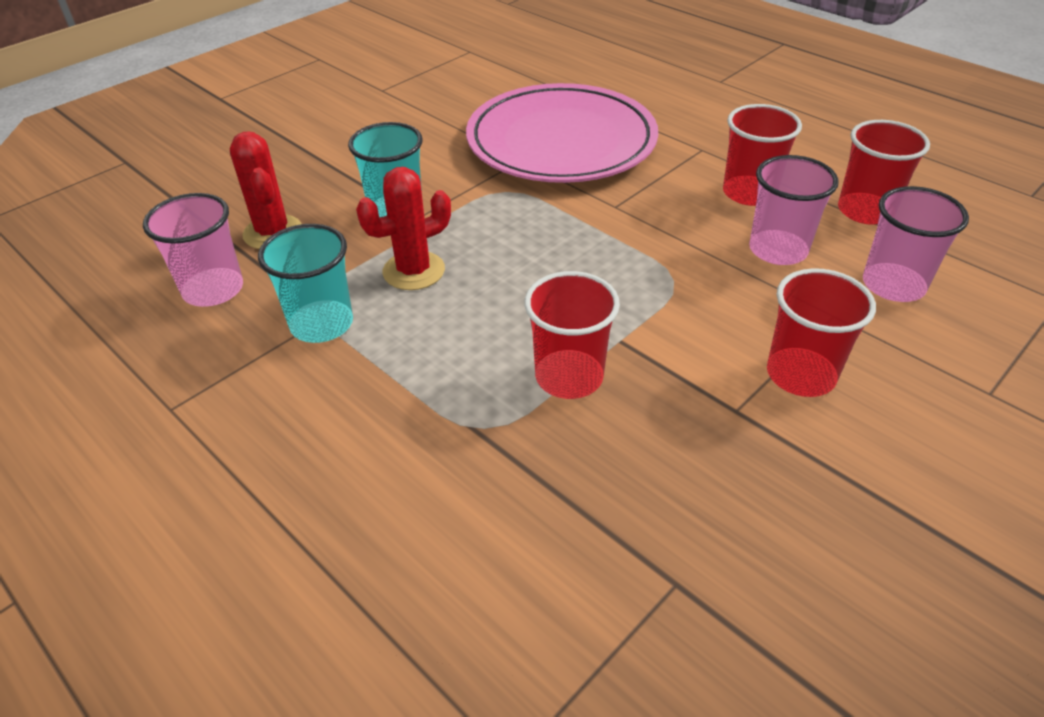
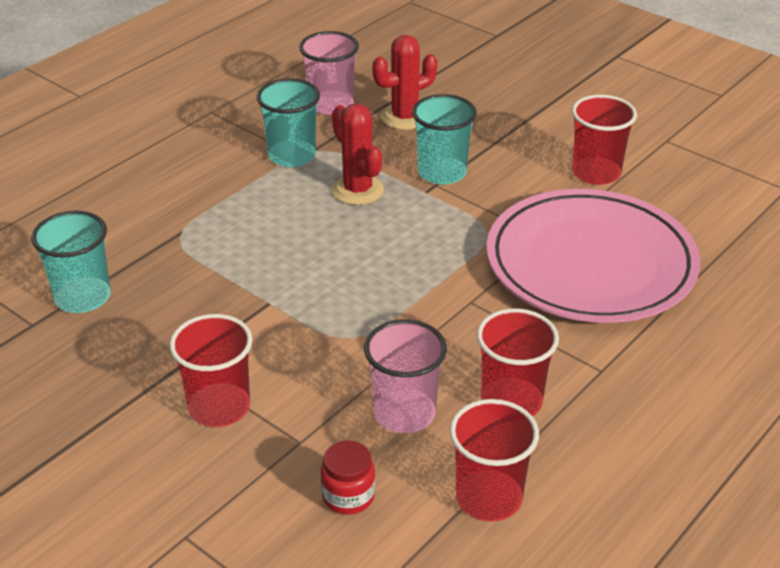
camera: 85 degrees right, 5 degrees down
red cup [524,271,620,399] -> red cup moved to [572,95,637,185]
pink cup [863,186,969,302] -> red jar [321,441,375,515]
none -> turquoise cup [31,211,111,313]

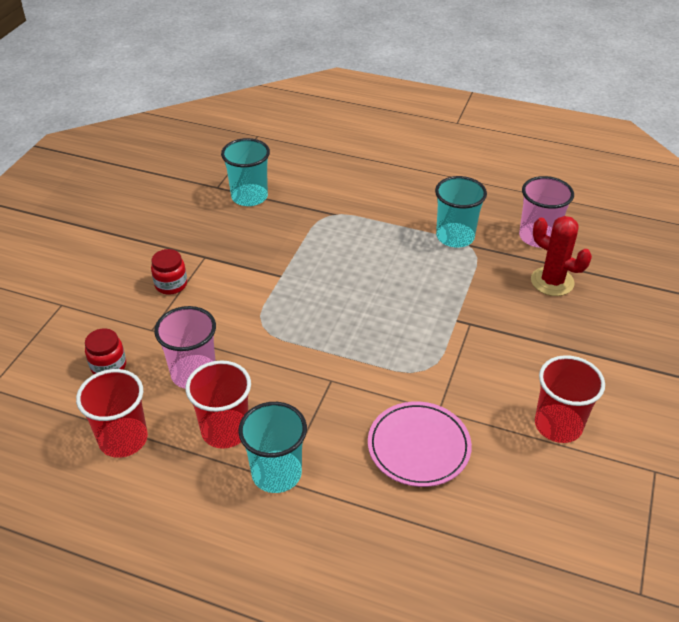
camera: 70 degrees right, 5 degrees up
red cup [169,314,252,427] -> red jar [151,249,187,295]
red cactus [331,104,384,205] -> none
turquoise cup [412,94,477,184] -> turquoise cup moved to [238,402,307,493]
pink plate [486,189,700,323] -> pink plate [368,401,472,487], size x0.54

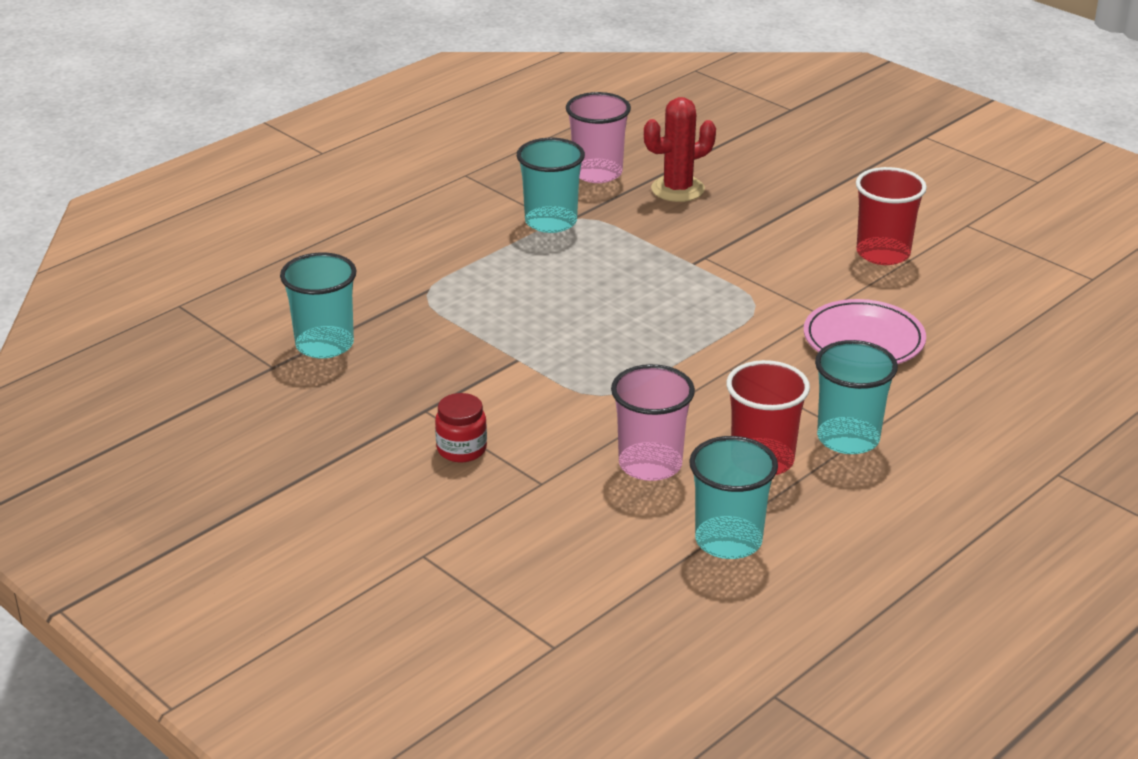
camera: 65 degrees left, 10 degrees down
red cup [76,369,148,458] -> turquoise cup [689,436,778,559]
red jar [85,328,126,374] -> none

